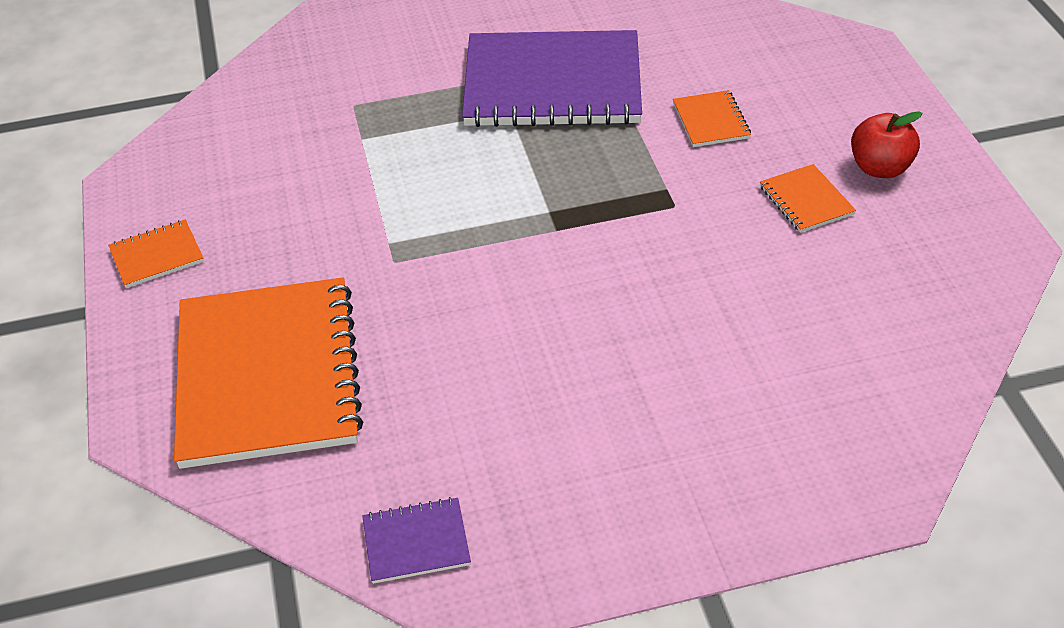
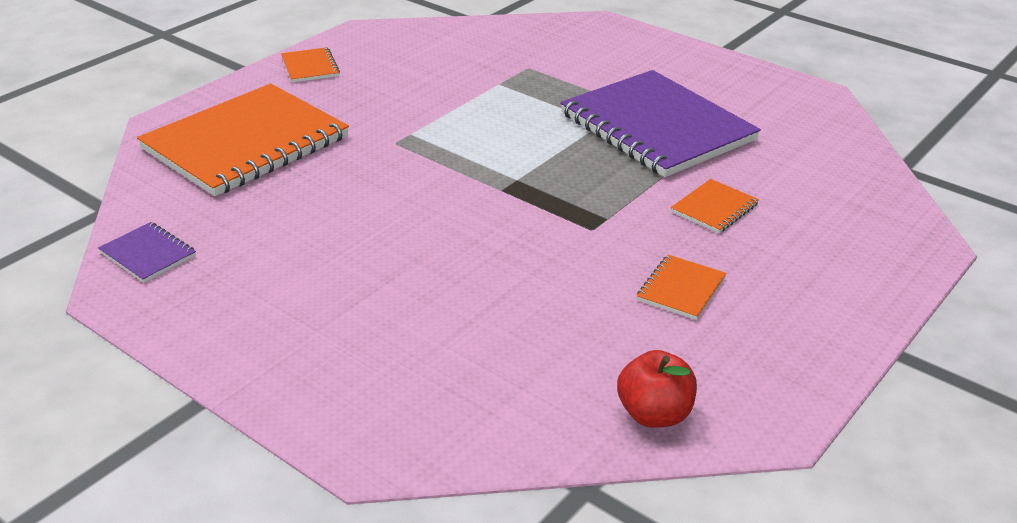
camera: 50 degrees right, 10 degrees down
orange notebook [108,219,204,288] -> orange notebook turned 45 degrees clockwise [281,47,340,82]
red apple [851,111,923,178] -> red apple moved to [617,350,697,427]

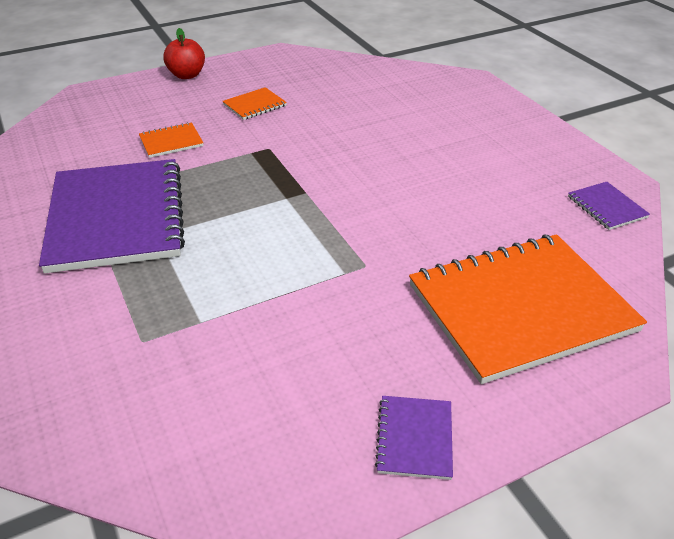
camera: 155 degrees left, 5 degrees up
orange notebook [281,47,340,82] -> purple notebook [375,396,453,480]
red apple [617,350,697,427] -> red apple moved to [163,28,205,79]

